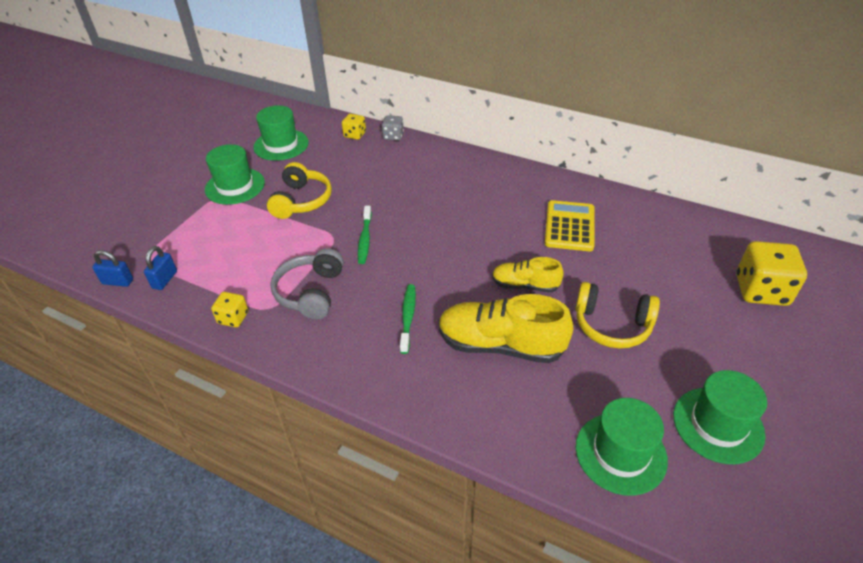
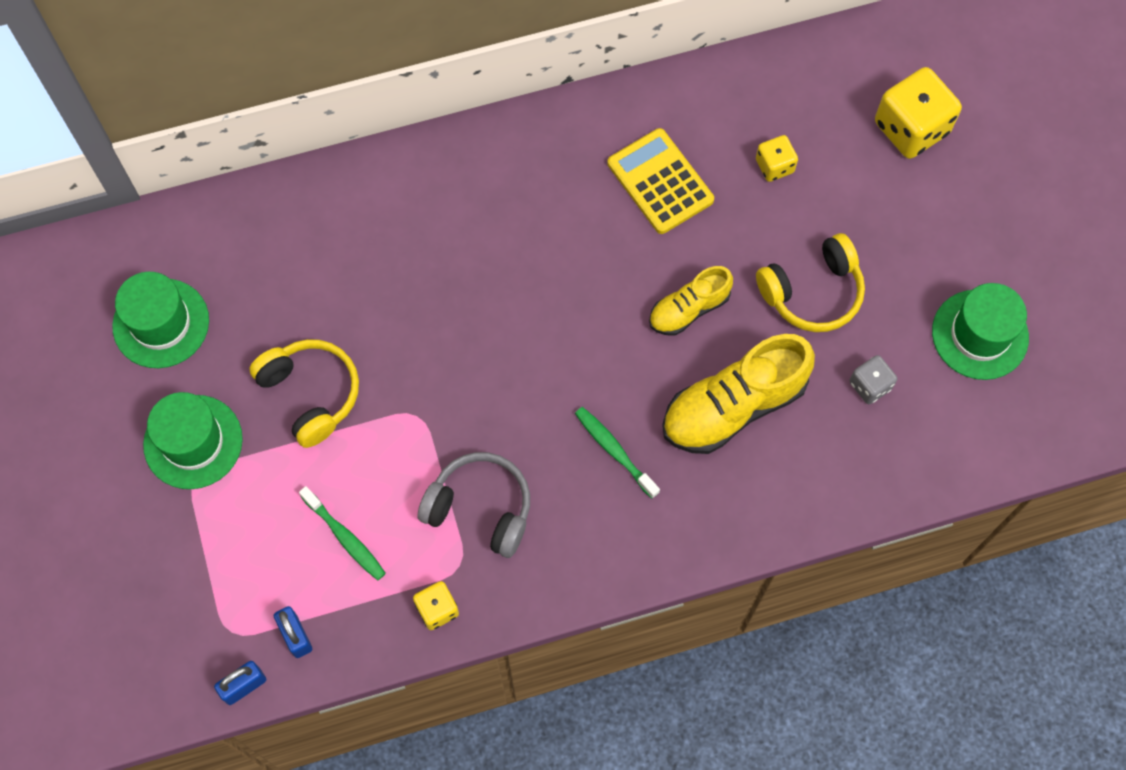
camera: 45 degrees left, 25 degrees up
grey headphones [270,248,344,319] -> grey headphones turned 150 degrees clockwise [417,452,530,558]
yellow dice [342,114,366,140] -> yellow dice moved to [756,135,798,182]
green toothbrush [358,206,372,264] -> green toothbrush moved to [299,486,386,581]
grey dice [382,115,404,141] -> grey dice moved to [850,355,897,404]
green hat [576,398,668,496] -> none

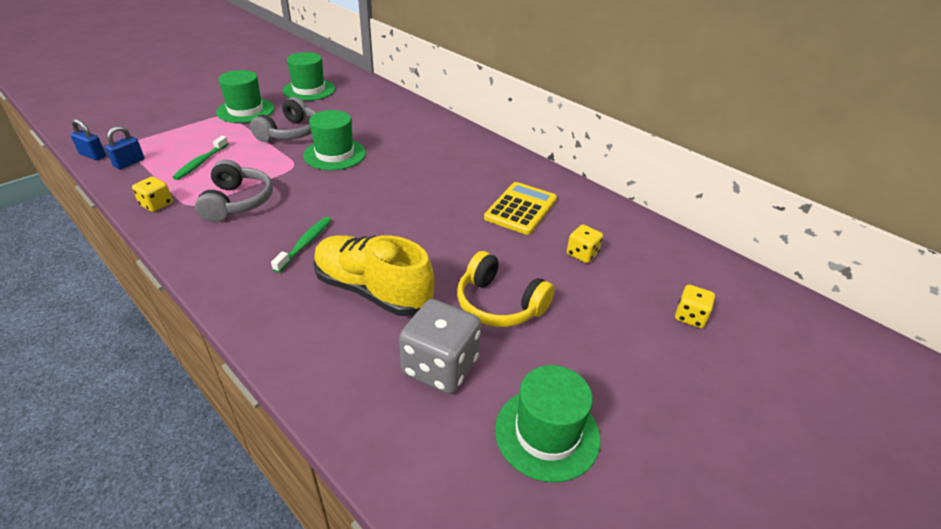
camera: 60 degrees right, 30 degrees down
yellow headphones [249,339,359,448] -> grey headphones [250,97,316,142]
yellow shoe [649,266,733,335] -> none
grey dice [850,355,897,404] -> grey dice [399,299,481,394], size x1.88
yellow dice [875,67,962,159] -> yellow dice [675,285,715,328], size x0.53
none -> green hat [303,110,366,170]

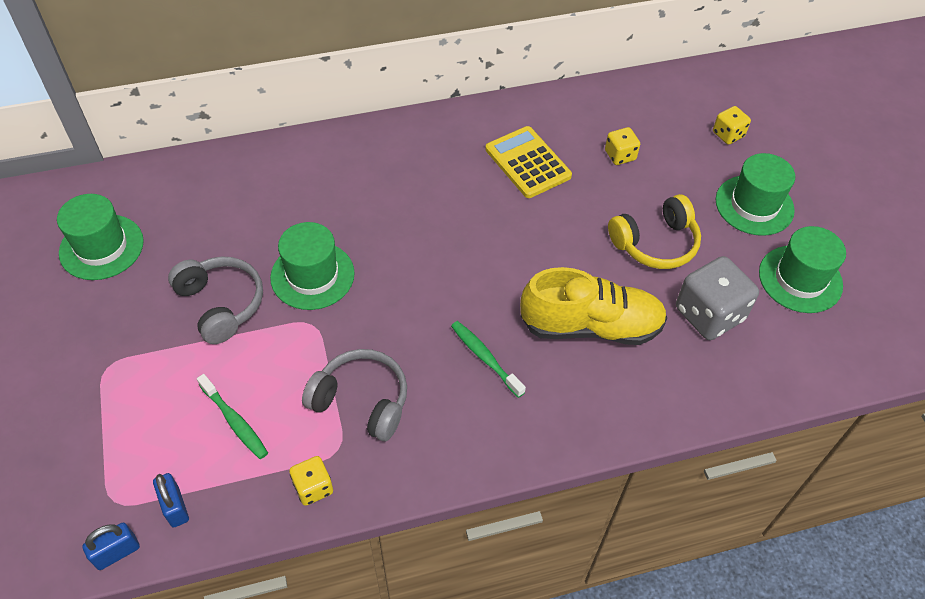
camera: 60 degrees left, 15 degrees up
green hat [216,70,274,123] -> green hat moved to [716,153,795,236]
yellow shoe [314,235,434,316] -> yellow shoe turned 150 degrees counterclockwise [520,267,667,345]

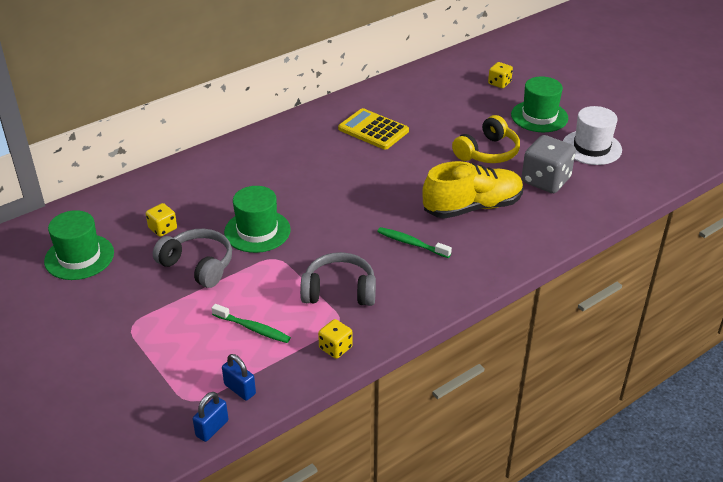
camera: 20 degrees left, 15 degrees down
yellow dice [605,127,640,165] -> yellow dice moved to [146,203,177,237]
green hat [759,226,846,313] -> white hat [563,106,622,165]

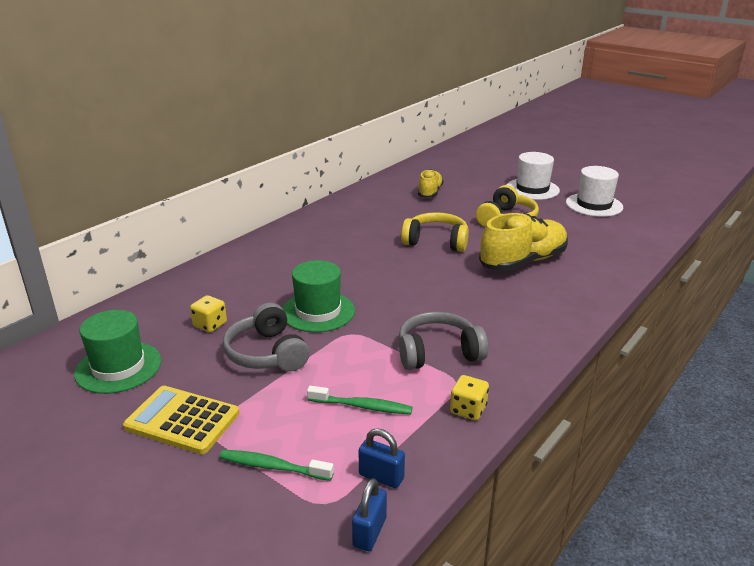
camera: 15 degrees left, 10 degrees down
grey headphones [153,229,232,288] -> grey headphones turned 135 degrees counterclockwise [223,303,310,372]
yellow calculator [338,108,409,150] -> yellow calculator moved to [123,386,239,454]
green toothbrush [377,227,452,258] -> green toothbrush moved to [219,450,334,481]
yellow dice [488,62,513,88] -> none
green hat [511,76,568,132] -> white hat [507,152,560,200]
grey dice [522,135,576,193] -> none
none -> yellow headphones [401,212,469,252]
none -> yellow shoe [418,169,443,198]

